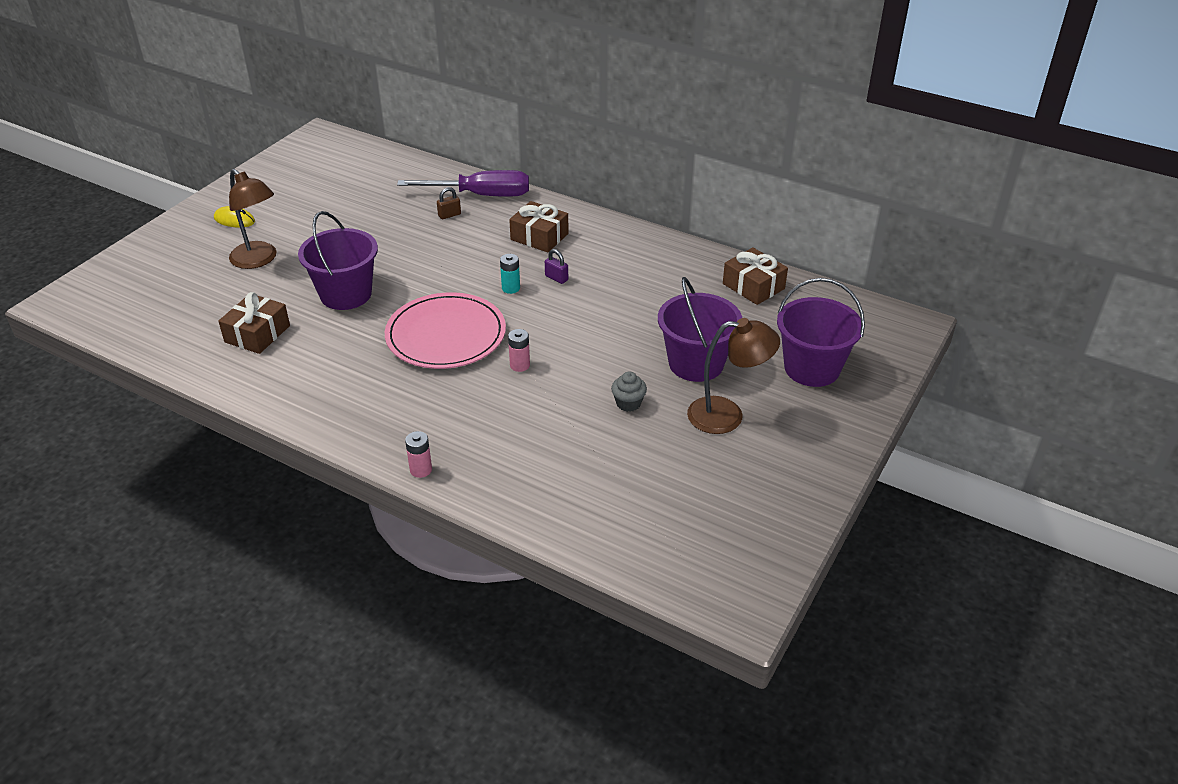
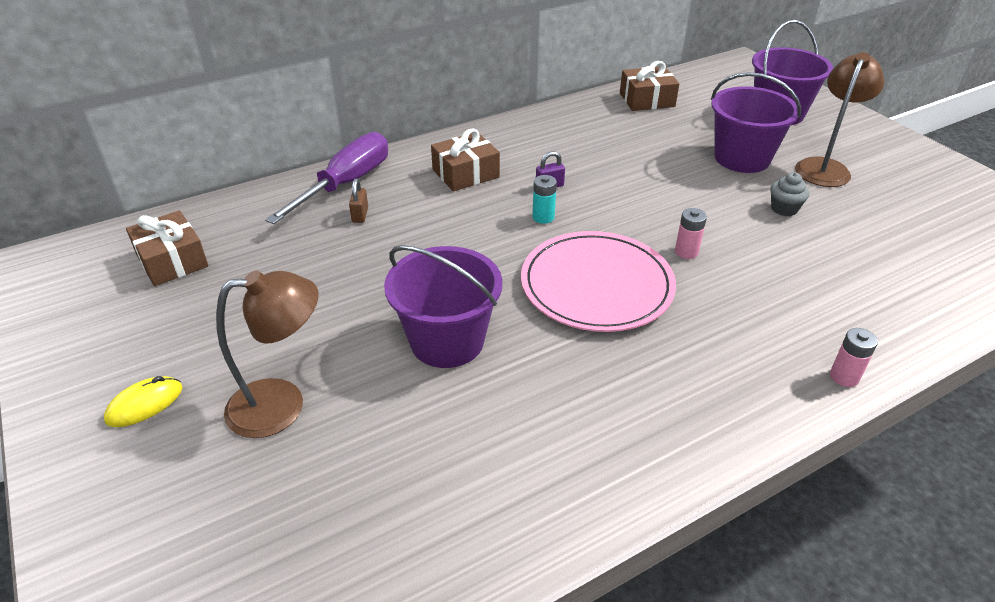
camera: 60 degrees left, 0 degrees up
brown gift [218,292,290,354] -> brown gift moved to [126,210,208,286]

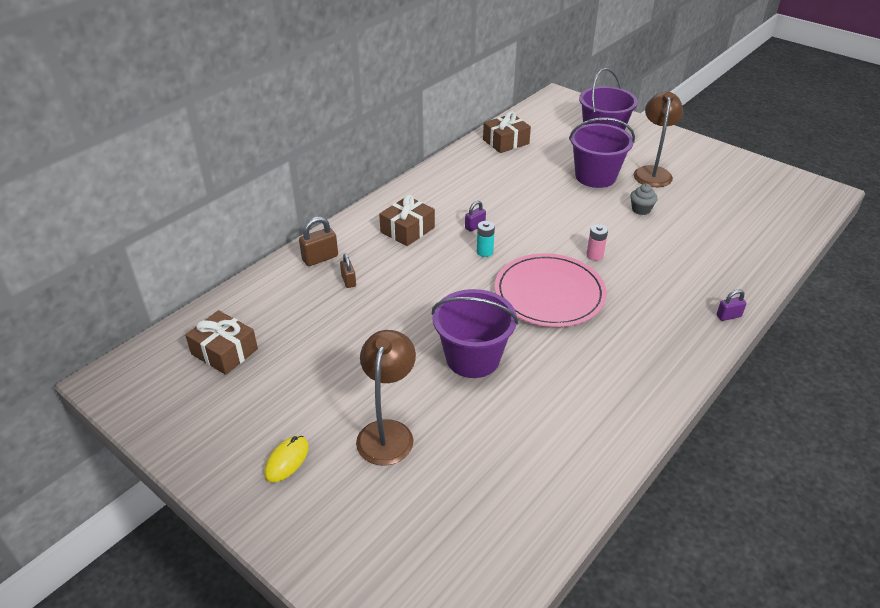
camera: 20 degrees left, 0 degrees up
brown lamp [216,270,318,438] -> brown lamp turned 45 degrees counterclockwise [356,330,416,466]
purple screwdriver [265,132,388,224] -> brown padlock [299,216,338,266]
pink battery [830,328,878,387] -> purple padlock [716,290,747,321]

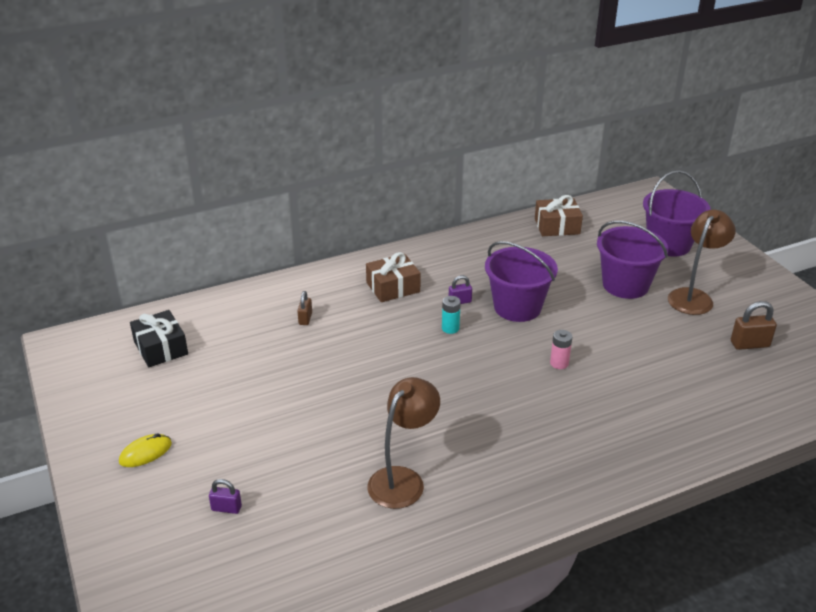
camera: 25 degrees right, 5 degrees down
brown gift [185,310,258,375] -> black gift [130,310,188,367]
brown padlock [299,216,338,266] -> brown padlock moved to [731,301,777,350]
brown lamp [356,330,416,466] -> brown lamp moved to [367,377,440,509]
purple bucket [432,289,518,378] -> purple bucket moved to [485,241,558,322]
pink plate [495,253,607,327] -> none
grey cupcake [630,184,658,215] -> none
purple padlock [716,290,747,321] -> purple padlock moved to [209,479,242,514]

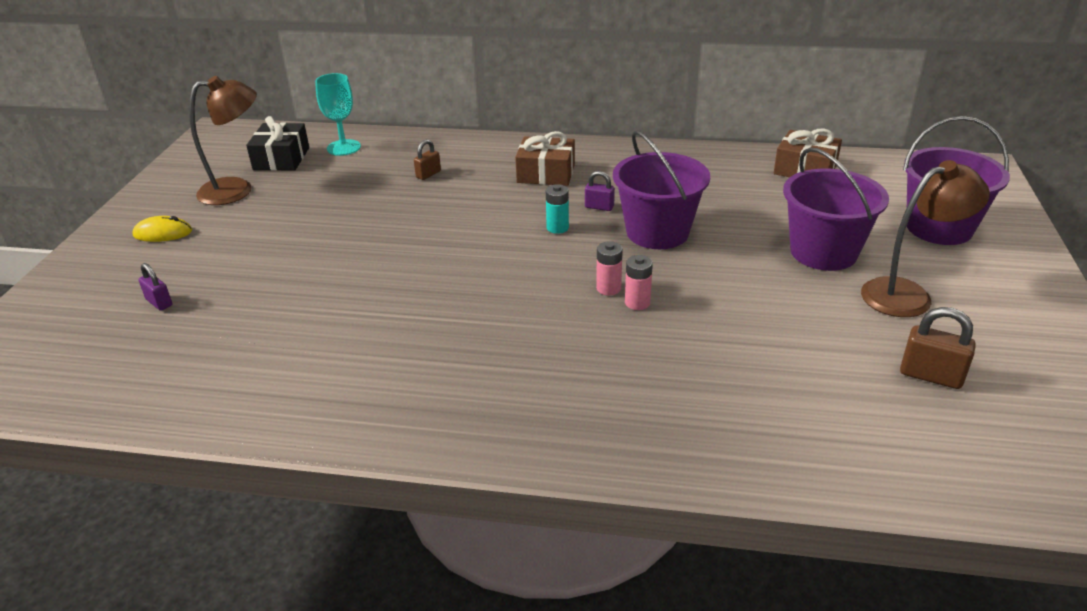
camera: 35 degrees right, 0 degrees up
brown lamp [367,377,440,509] -> brown lamp moved to [189,76,257,205]
none -> turquoise goblet [315,73,361,156]
none -> pink battery [596,241,623,296]

